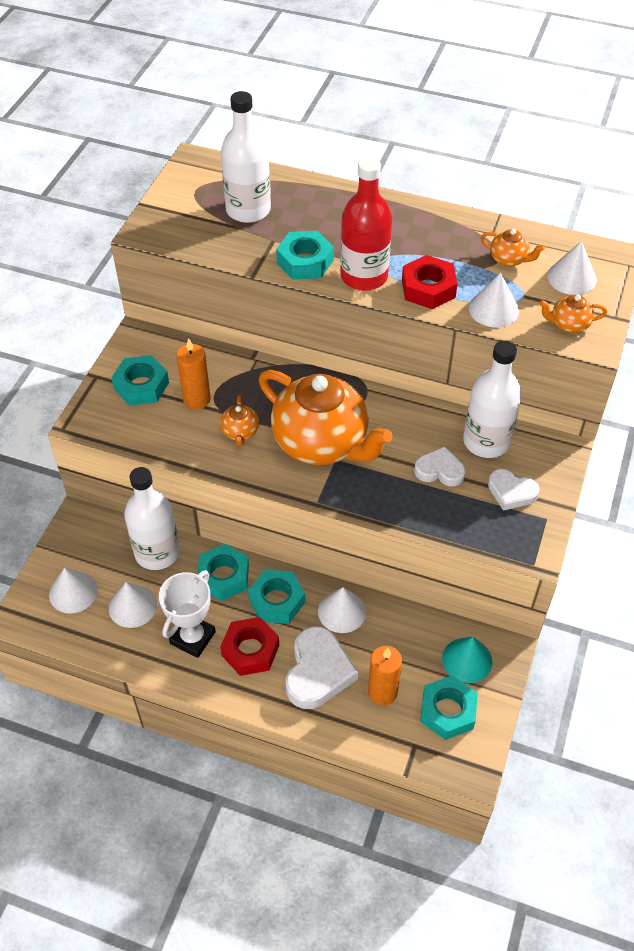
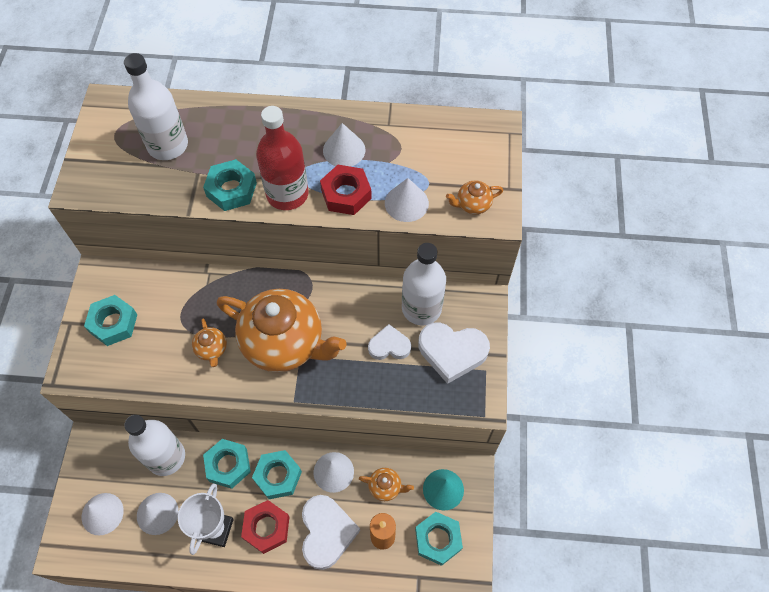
camera: 15 degrees left, 10 degrees up
orange candle [176,338,211,409] -> none
orange teapot [481,229,545,267] -> orange teapot moved to [359,468,414,501]
white heart [488,469,540,511] -> white heart [418,322,490,384], size x1.64
white cone [547,241,597,295] -> white cone moved to [323,123,365,167]

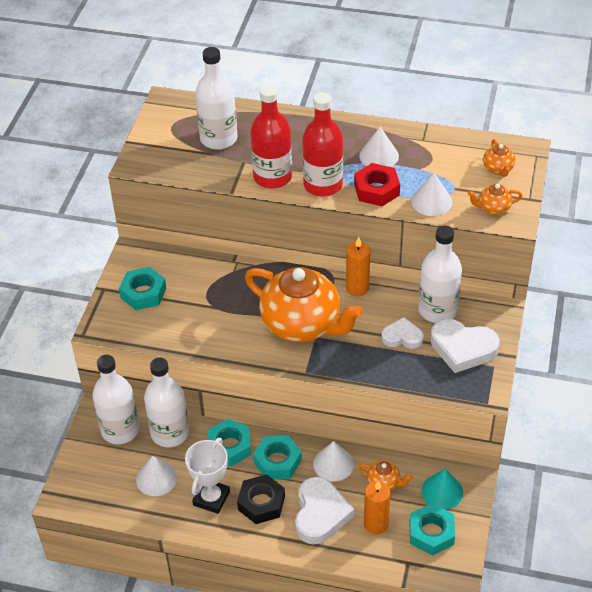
camera: 10 degrees right, 15 degrees down
white cone [82,493,124,535] -> none
orange teapot [192,318,227,367] -> orange teapot moved to [483,139,515,177]
turquoise nut [203,159,257,211] -> red bottle [250,85,292,189]
red nut [241,500,289,554] -> black nut [237,474,285,524]
none -> white bottle [92,355,139,444]
none -> orange candle [346,237,370,296]

